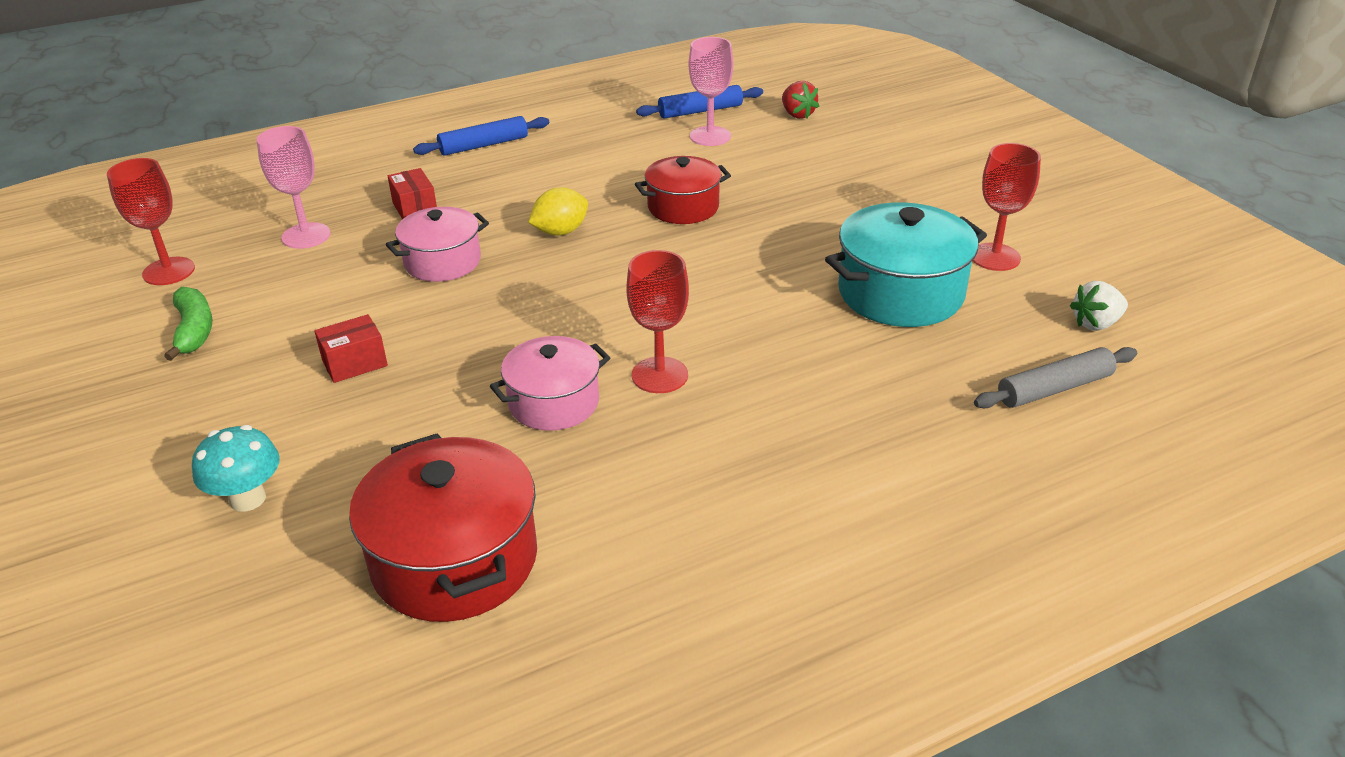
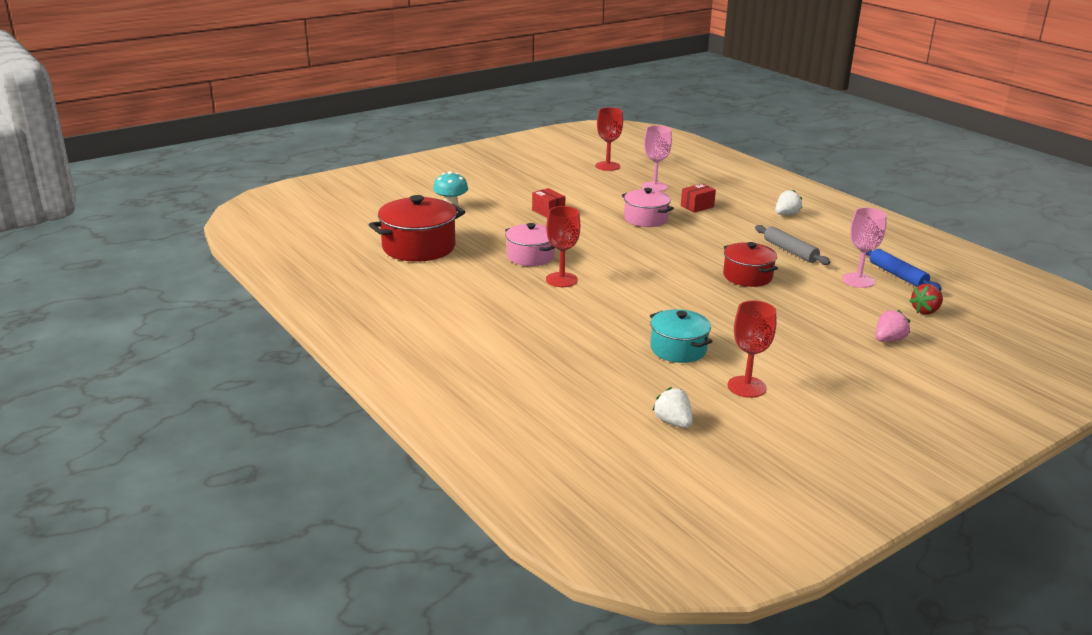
camera: 80 degrees right, 10 degrees down
green banana [164,287,213,361] -> none
blue rolling pin [413,116,549,156] -> white strawberry [775,190,803,215]
yellow lemon [528,187,588,235] -> none
turquoise pot [825,202,987,327] -> turquoise pot [650,309,713,363], size x0.64
grey rolling pin [974,347,1137,408] -> grey rolling pin moved to [755,225,830,265]
none -> pink strawberry [875,310,910,342]

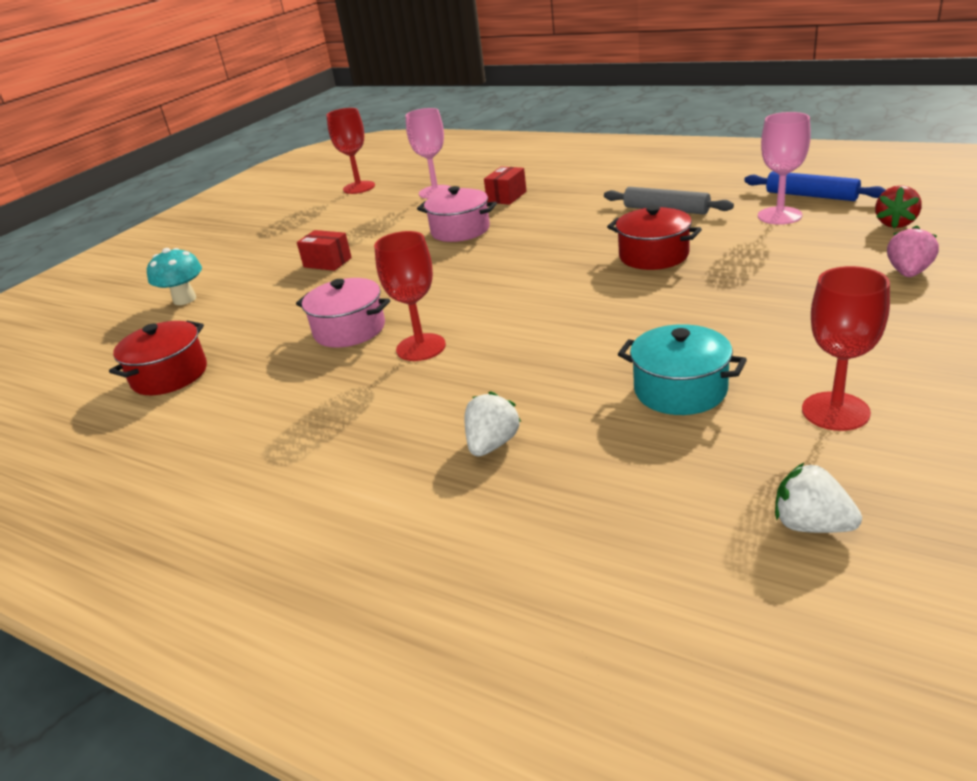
camera: 20 degrees left, 5 degrees up
red pot [369,195,465,262] -> red pot [109,321,207,395], size x0.64
white strawberry [775,190,803,215] -> white strawberry moved to [465,391,521,456]

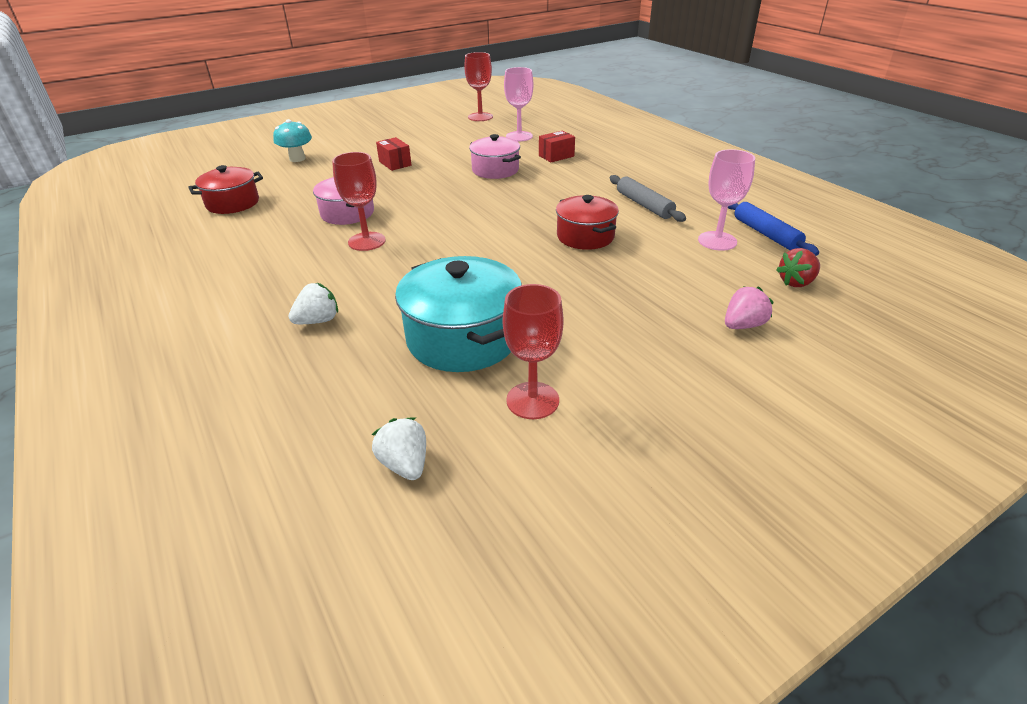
camera: 25 degrees right, 5 degrees up
turquoise pot [618,324,747,415] -> turquoise pot [395,256,522,372], size x1.55

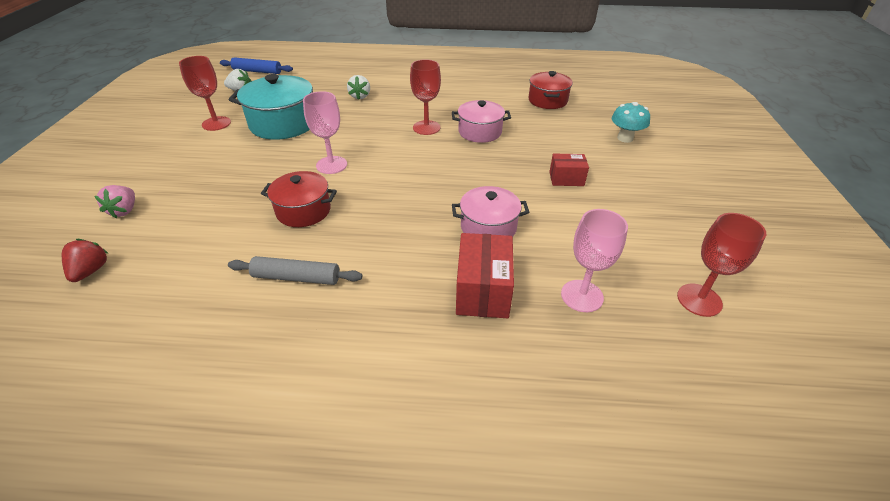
camera: 125 degrees right, 5 degrees up
red box [539,130,575,162] -> red box [456,233,514,318], size x1.64
pink goblet [698,149,755,251] -> pink goblet moved to [303,91,347,174]
blue rolling pin [728,202,819,256] -> blue rolling pin moved to [220,57,293,74]

